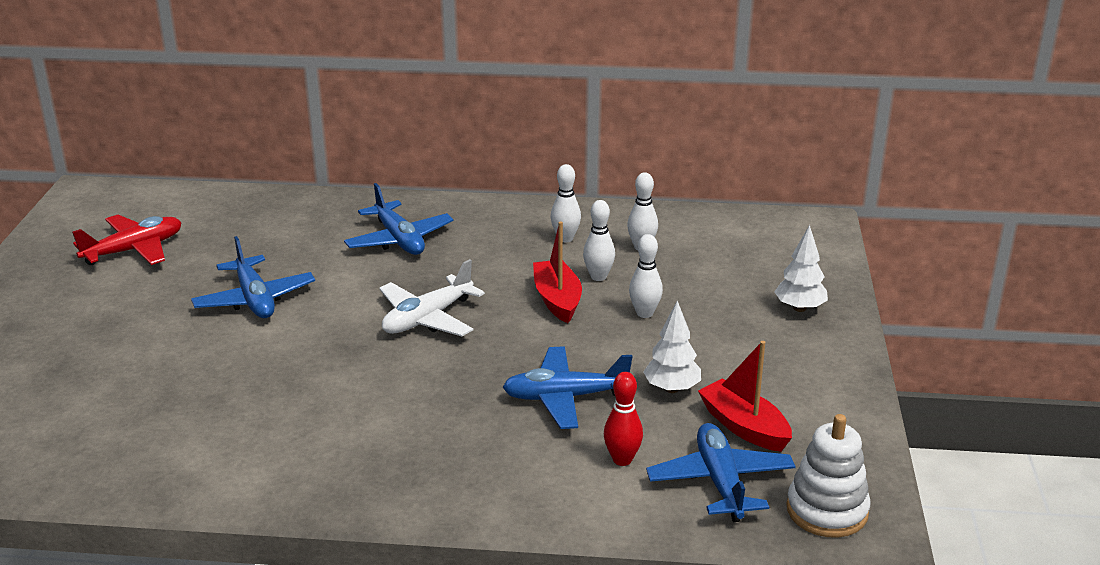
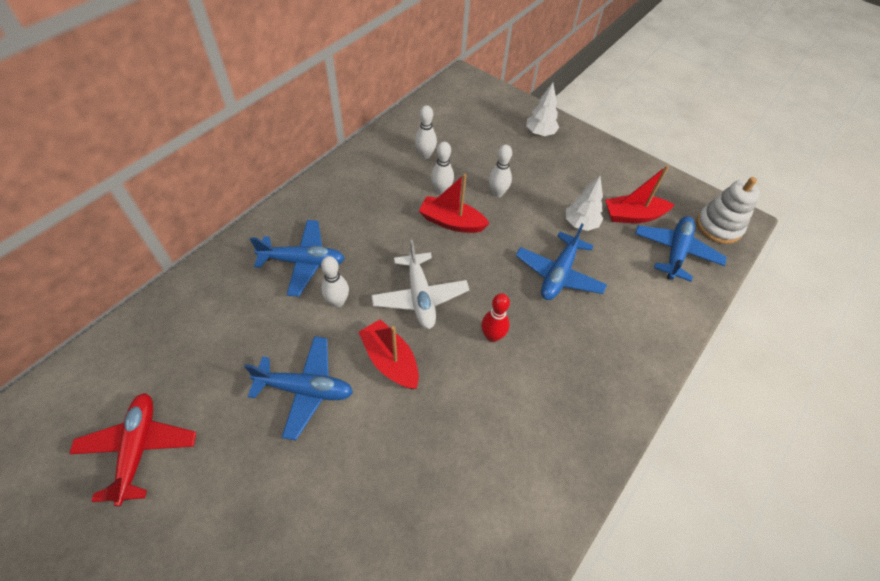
camera: 60 degrees left, 25 degrees up
white bowling pin [551,164,581,242] -> white bowling pin moved to [321,256,349,307]
red bowling pin [604,372,643,466] -> red bowling pin moved to [481,293,510,342]
blue plane [646,423,796,522] -> blue plane turned 90 degrees clockwise [635,216,727,282]
none -> red boat [359,319,419,389]

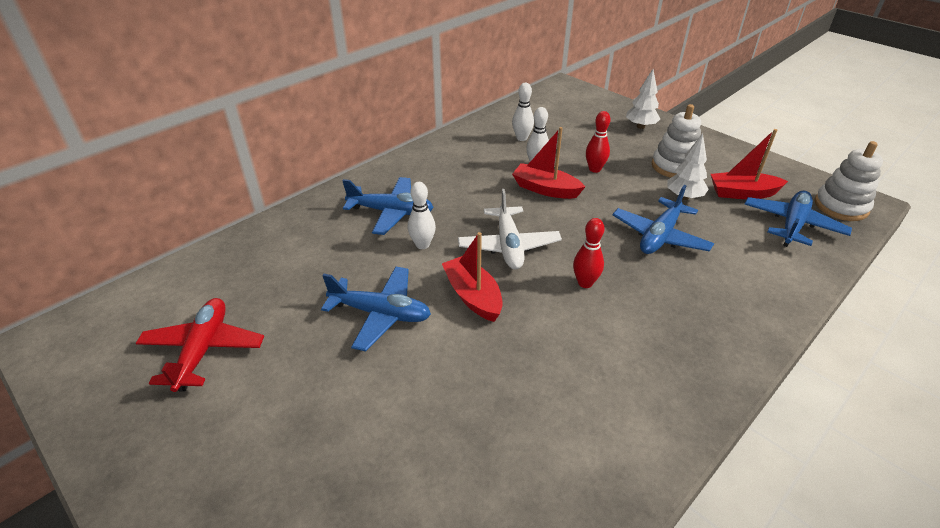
camera: 10 degrees right, 15 degrees down
white bowling pin [489,145,512,197] -> red bowling pin [586,111,610,173]
none -> white stacking toy [652,104,701,178]

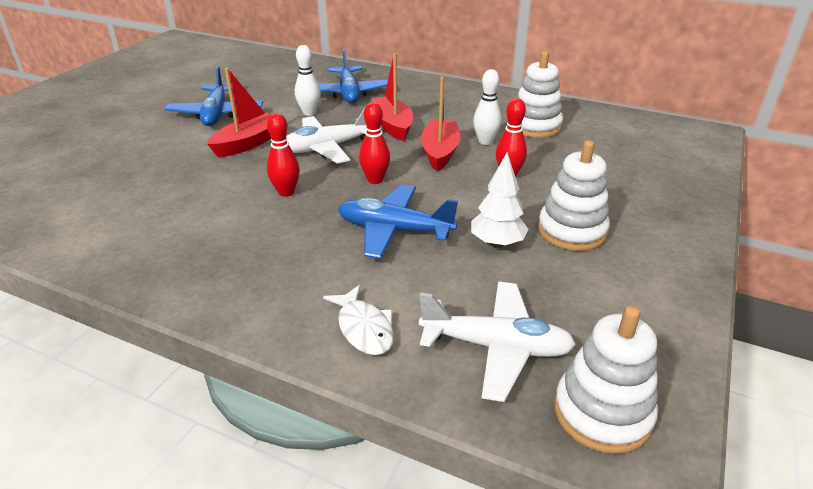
camera: 70 degrees right, 5 degrees down
red plane [136,298,264,392] -> none
white bowling pin [512,83,534,141] -> white stacking toy [518,51,563,138]
white tree [626,69,660,129] -> none
red boat [711,129,788,199] -> red boat moved to [371,53,413,141]
blue plane [744,191,852,247] -> white plane [419,282,576,402]
none -> white fish [323,285,394,355]
none -> red bowling pin [359,102,390,184]

